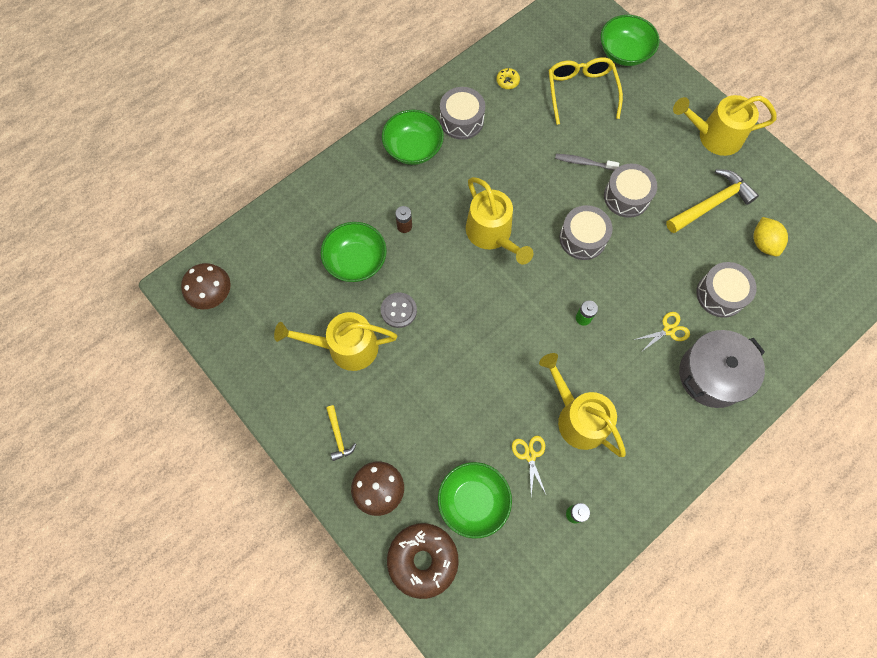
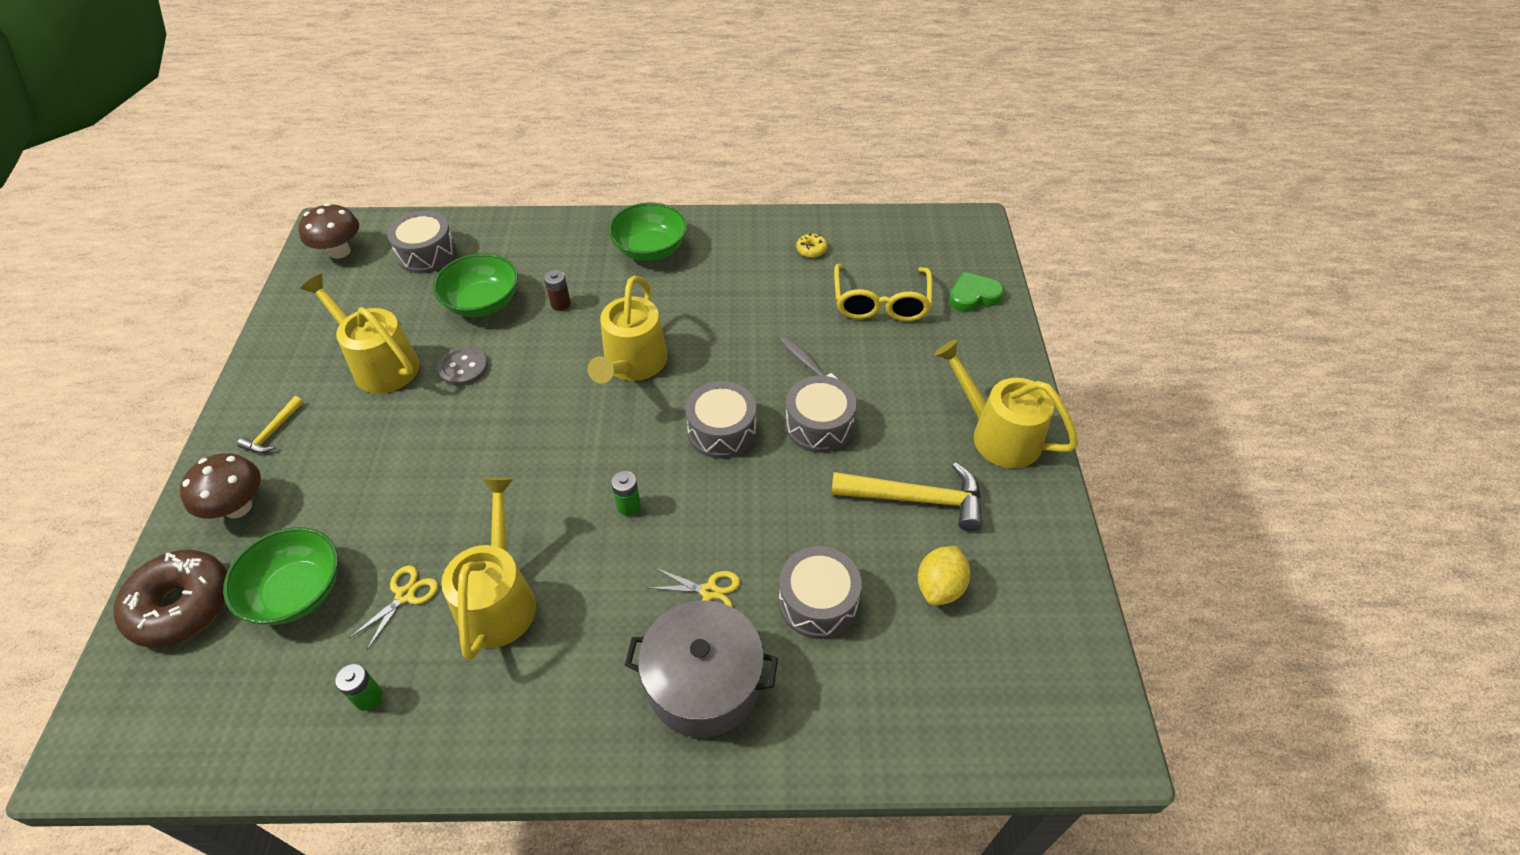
camera: 40 degrees right, 20 degrees down
grey drum [440,87,485,140] -> grey drum moved to [387,211,457,273]
yellow glasses [549,57,623,125] -> yellow glasses turned 150 degrees clockwise [834,264,933,321]
green bowl [601,15,660,66] -> green heart [949,272,1004,312]

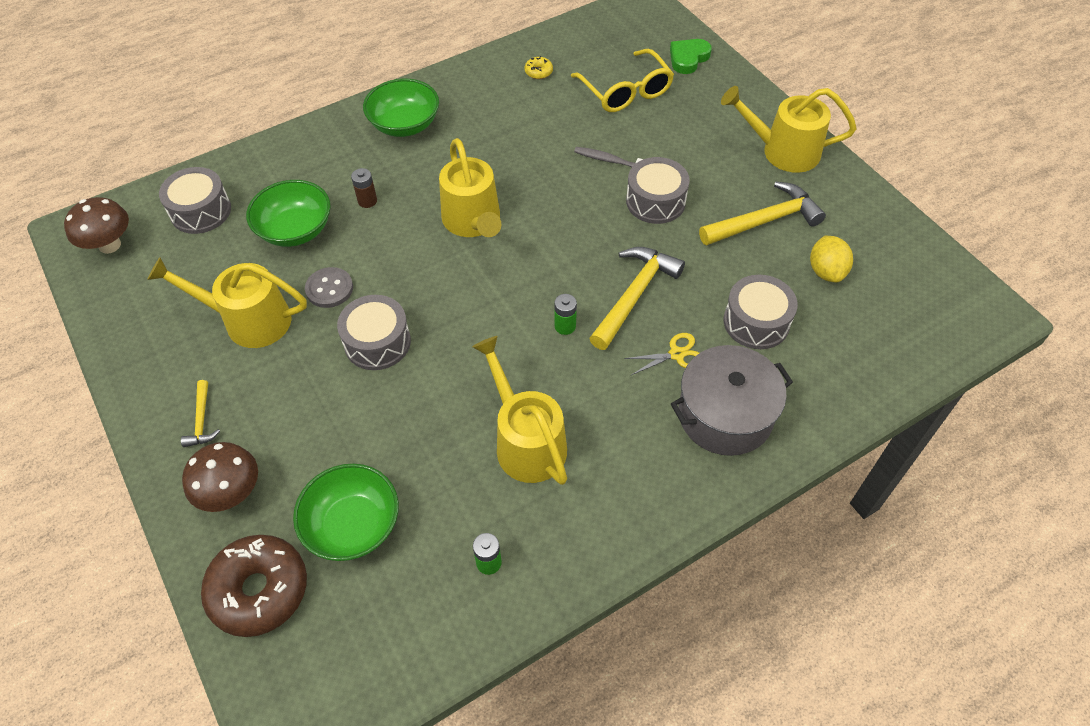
camera: 30 degrees left, 5 degrees up
yellow scissors [349,566,438,650] -> none
grey drum [685,381,756,459] -> grey drum moved to [337,295,411,370]
none -> yellow hammer [589,247,685,350]

